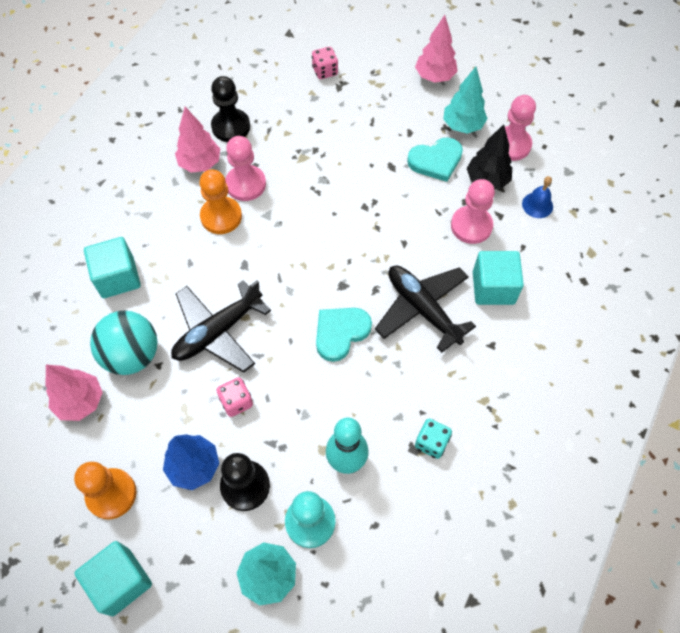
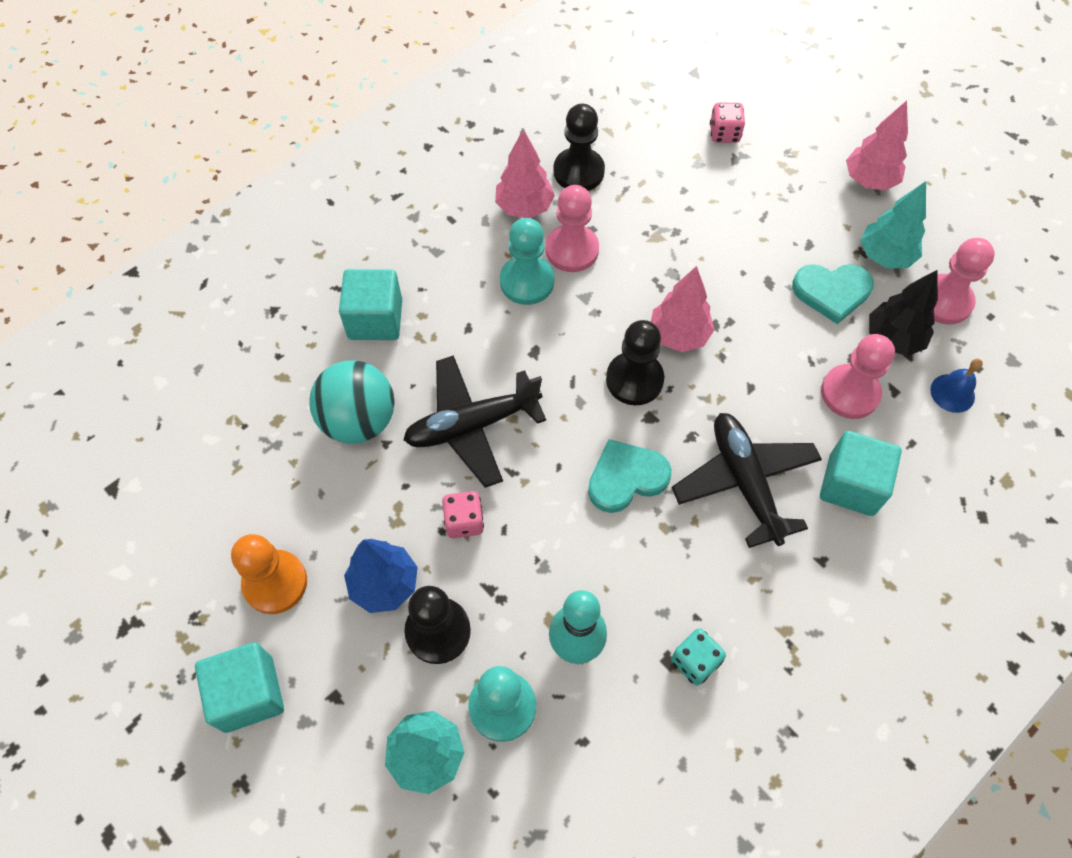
camera: 20 degrees right, 0 degrees up
pink tree [46,365,103,421] -> pink tree moved to [651,266,714,352]
orange pawn [199,169,242,234] -> turquoise pawn [500,218,554,305]
none -> black pawn [606,320,664,405]

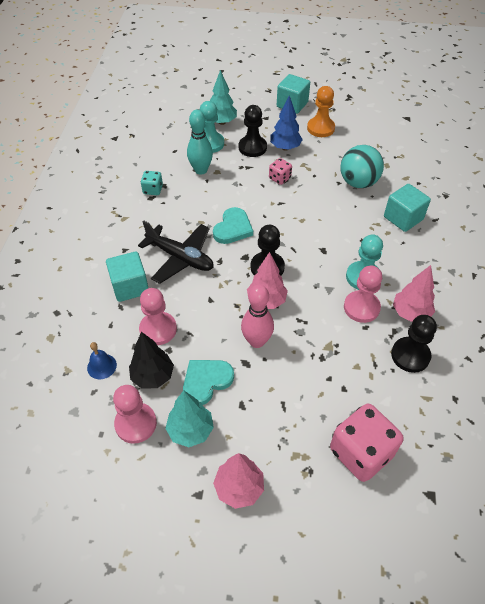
camera: 140 degrees right, 10 degrees down
black plane [403,355,546,488] -> none
pink dice [710,103,745,143] -> pink dice [330,404,404,482], size x2.00
none -> pink bowling pin [241,284,274,348]

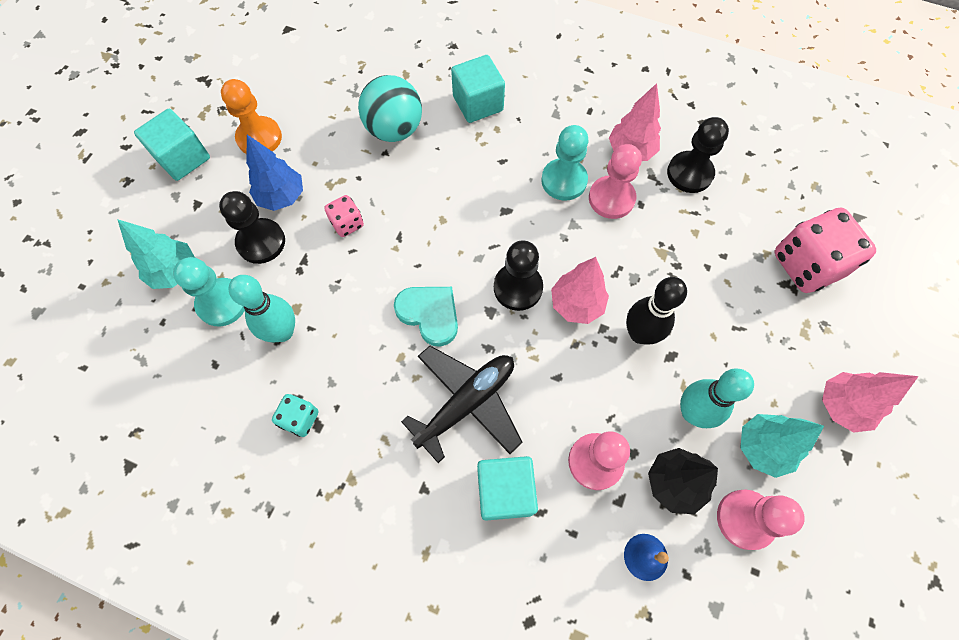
camera: 75 degrees left, 15 degrees up
turquoise heart [183,360,234,405] -> turquoise bowling pin [680,369,754,428]
pink bowling pin [241,284,274,348] -> black bowling pin [626,277,687,344]

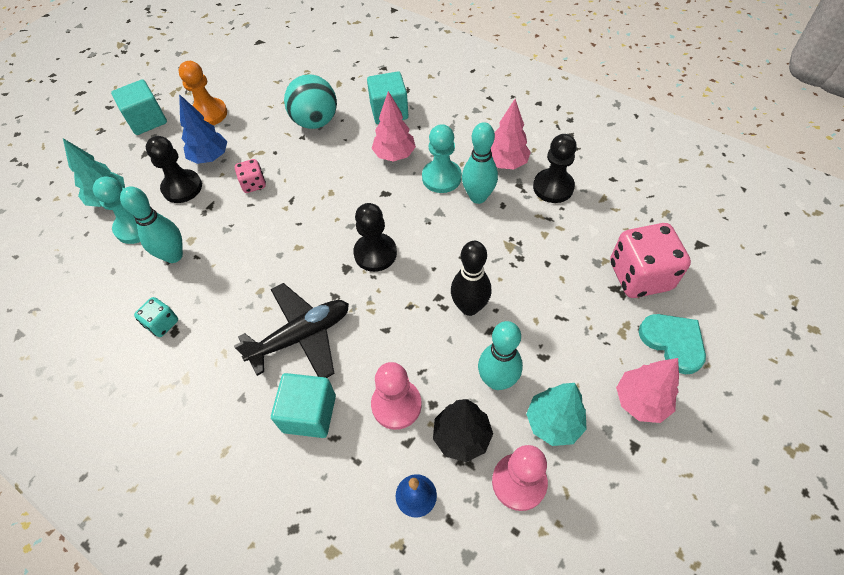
camera: 15 degrees right, 10 degrees down
turquoise heart [394,287,458,347] -> turquoise heart moved to [639,314,706,374]
pink tree [551,257,609,324] -> pink tree moved to [372,91,416,162]
pink pawn [589,144,642,219] -> turquoise bowling pin [462,122,498,204]

